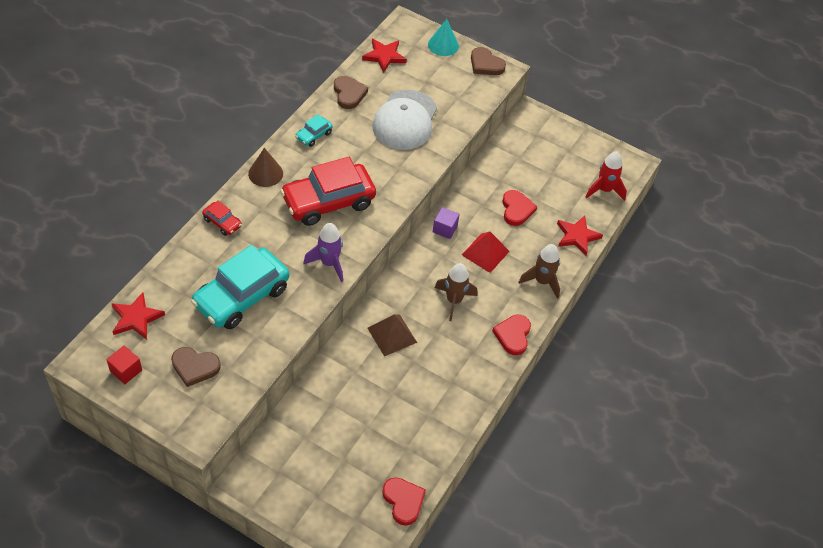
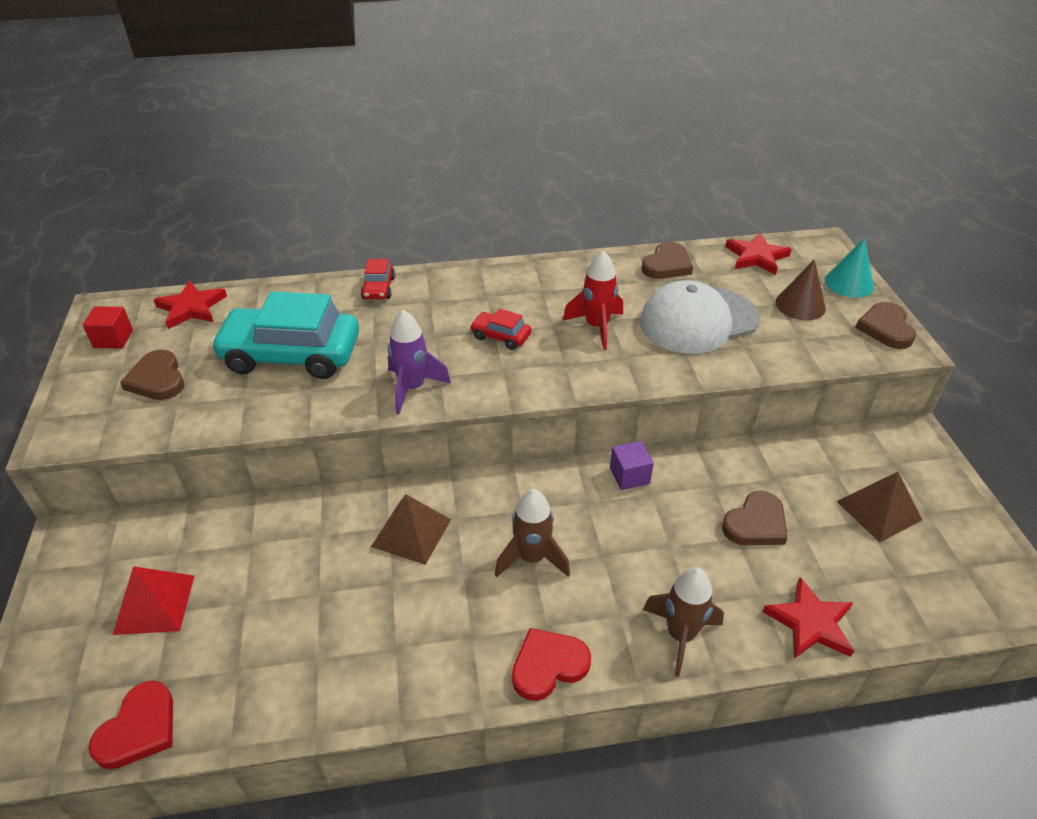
camera: 55 degrees right, 10 degrees down
brown cone [248,148,283,187] -> brown cone moved to [775,259,826,320]
red car [280,157,376,226] -> red car [470,309,531,350], size x0.44
turquoise car [295,114,333,147] -> none
red pyramid [462,232,510,273] -> red pyramid moved to [112,566,194,635]
red heart [502,190,537,226] -> brown heart [722,491,788,545]
red rocket [586,151,627,201] -> red rocket moved to [563,250,623,350]
none -> brown pyramid [836,472,922,542]

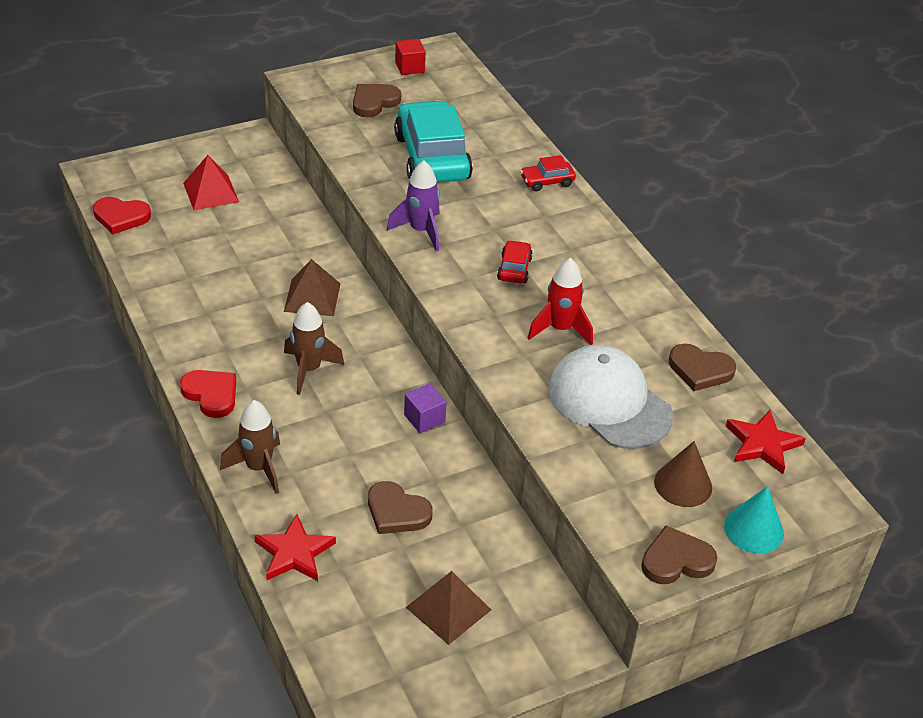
camera: 70 degrees right, 0 degrees up
red star [154,281,227,329] -> none

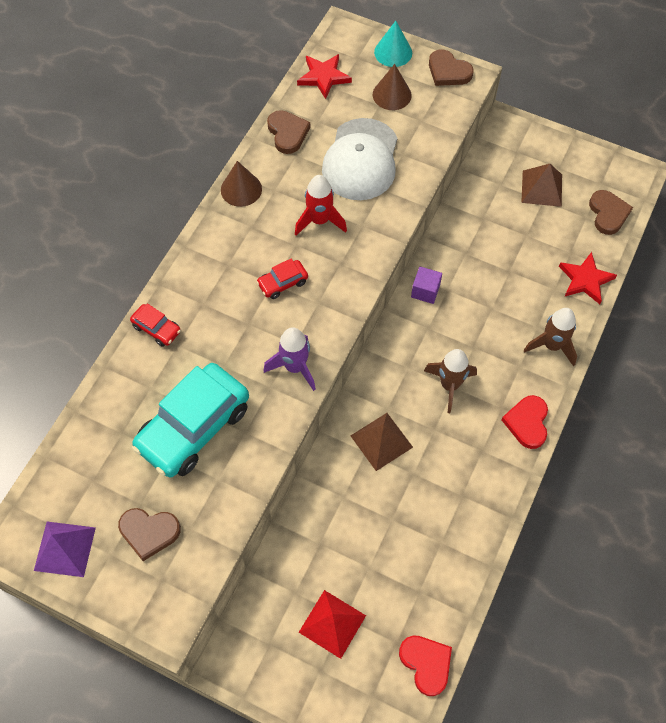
camera: 125 degrees left, 20 degrees up
brown heart [368,481,433,534] -> brown heart moved to [589,190,633,235]
red cube [395,39,426,75] -> purple pyramid [34,522,96,577]
none -> brown cone [221,161,262,207]

